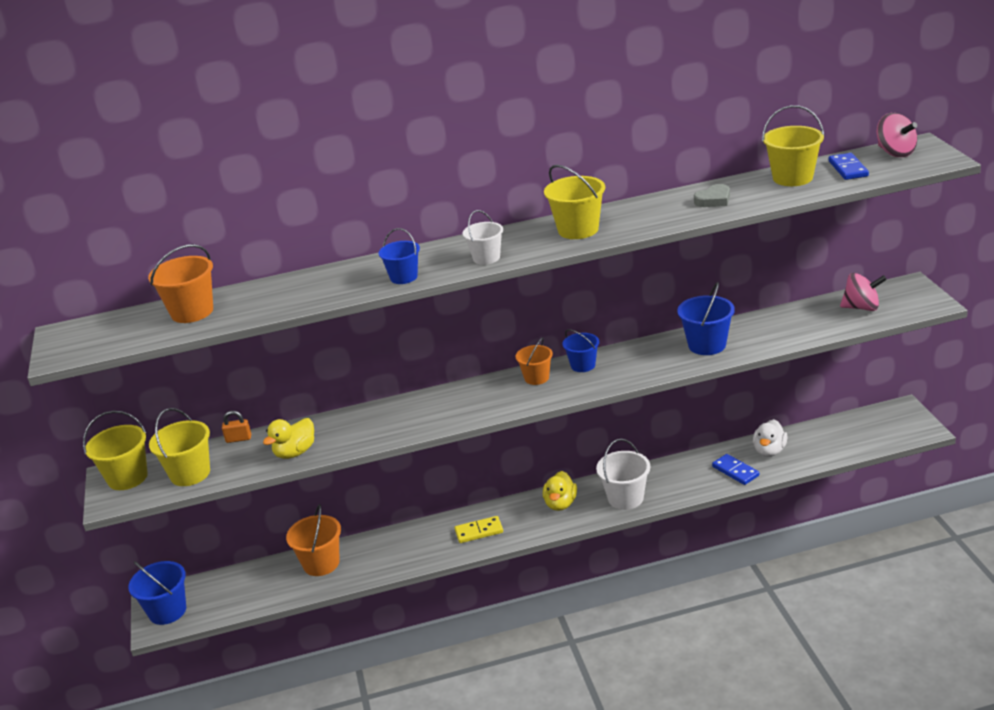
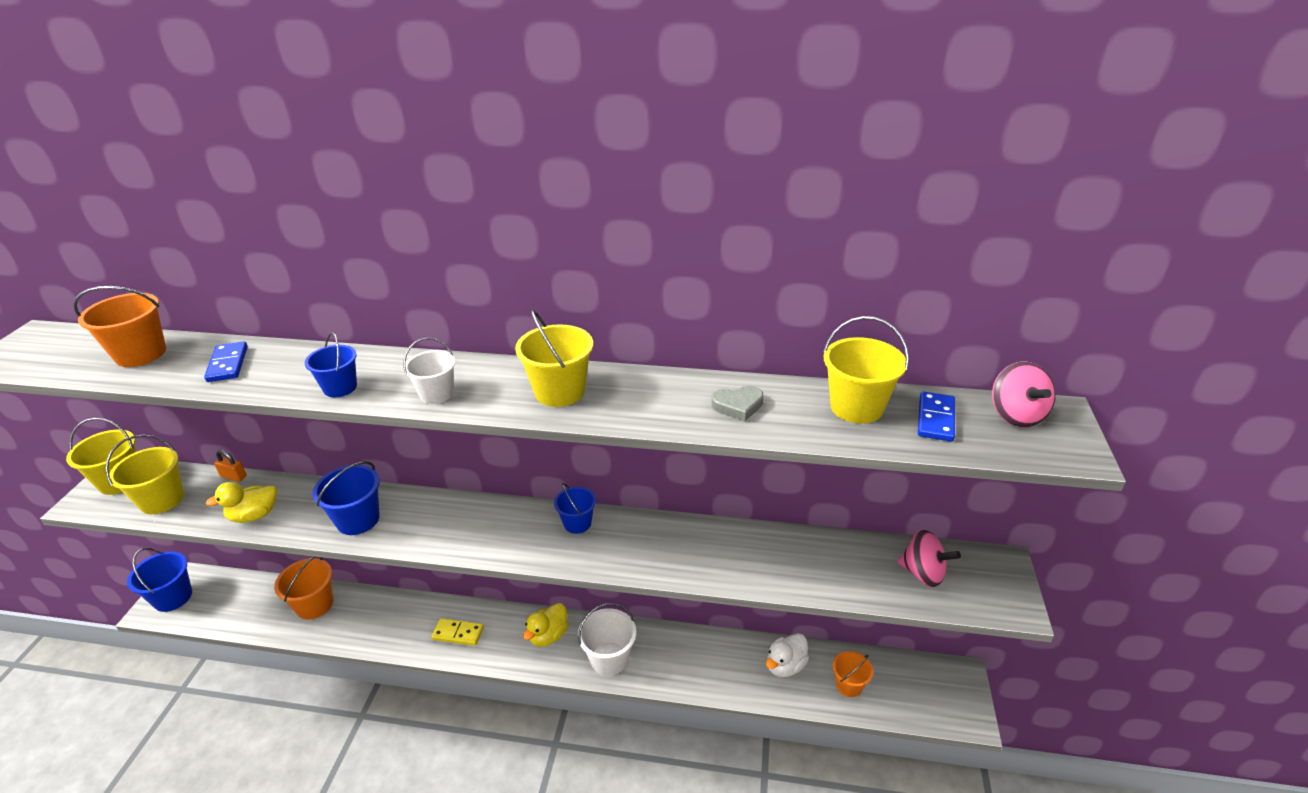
camera: 20 degrees right, 5 degrees up
orange bucket [516,337,553,385] -> orange bucket moved to [833,651,873,697]
blue bucket [677,282,735,355] -> blue bucket moved to [312,461,380,535]
blue domino [712,454,759,485] -> blue domino moved to [204,341,248,382]

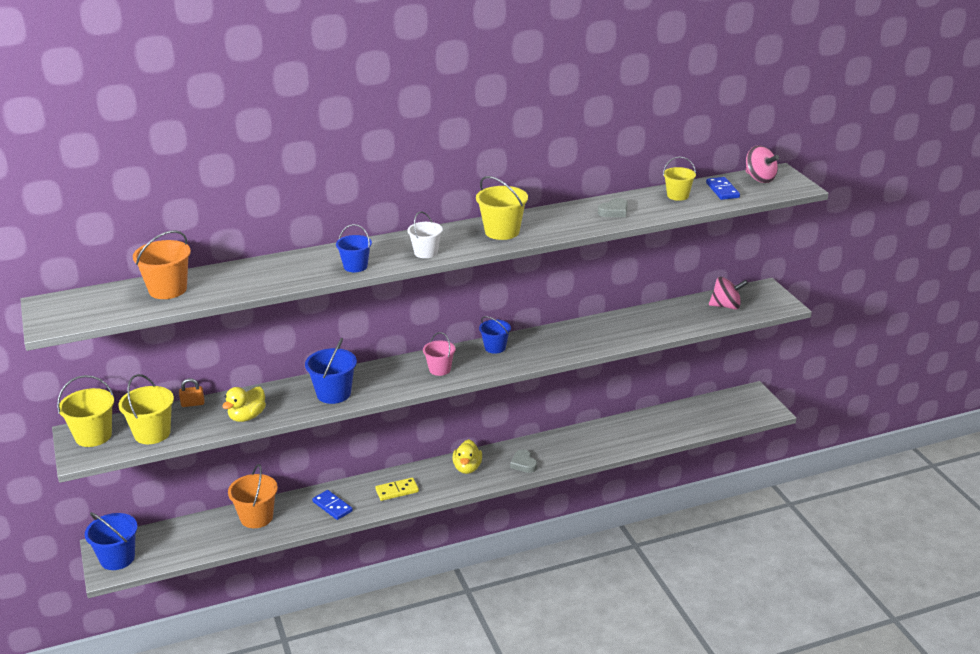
camera: 30 degrees left, 5 degrees down
blue domino [204,341,248,382] -> blue domino moved to [312,490,353,520]
white bucket [578,603,636,676] -> grey heart [510,449,537,473]
white duck [766,633,809,677] -> none
yellow bucket [823,316,909,424] -> yellow bucket [663,157,696,201], size x0.66
orange bucket [833,651,873,697] -> none
none -> pink bucket [423,332,456,376]

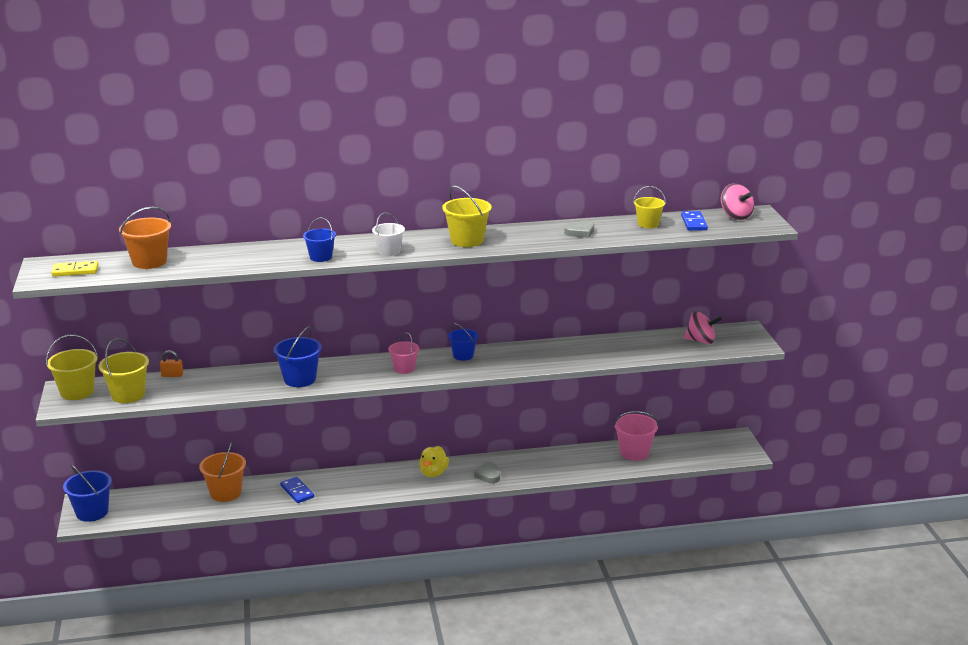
camera: 10 degrees right, 5 degrees down
yellow duck [222,386,266,422] -> none
yellow domino [375,478,419,501] -> yellow domino moved to [51,261,99,277]
none -> pink bucket [613,411,659,461]

